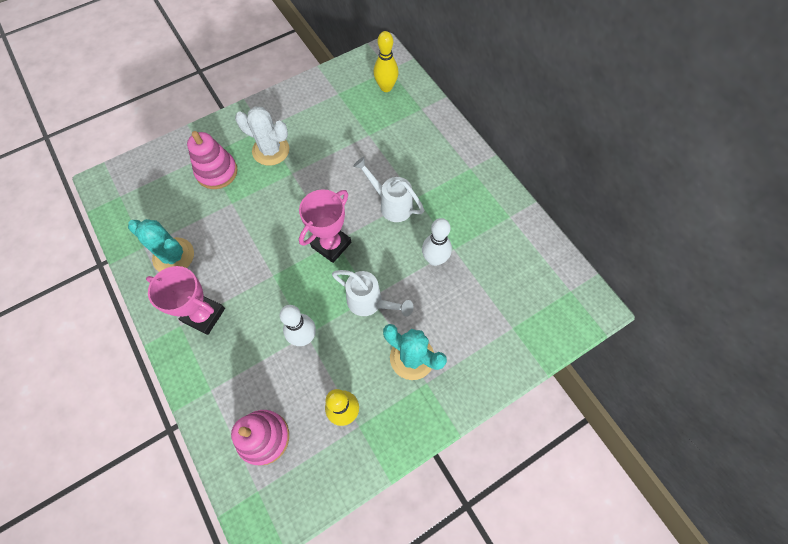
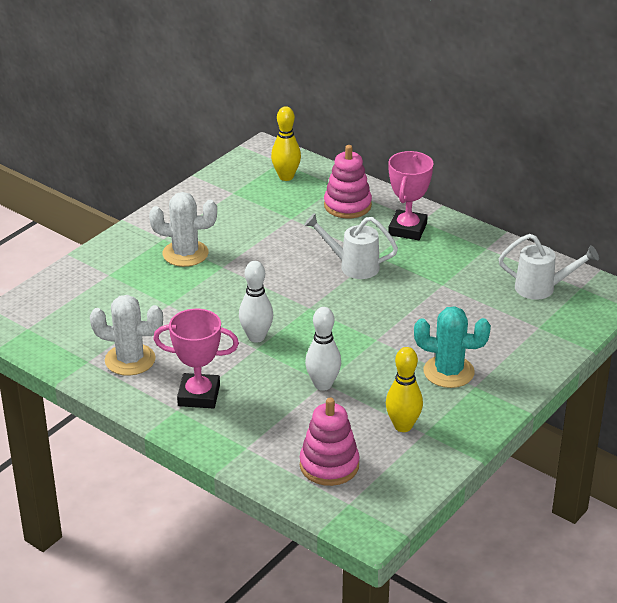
camera: 20 degrees left, 30 degrees down
turquoise cactus [128,219,194,272] -> white cactus [90,295,163,376]
pink stacking toy [187,131,238,189] -> pink stacking toy moved to [324,145,372,219]
pink trophy [299,189,351,263] -> pink trophy moved to [388,151,433,240]
white watering can [332,270,414,317] -> white watering can moved to [499,234,599,300]
white bowling pin [422,218,452,266] -> white bowling pin moved to [239,261,273,343]

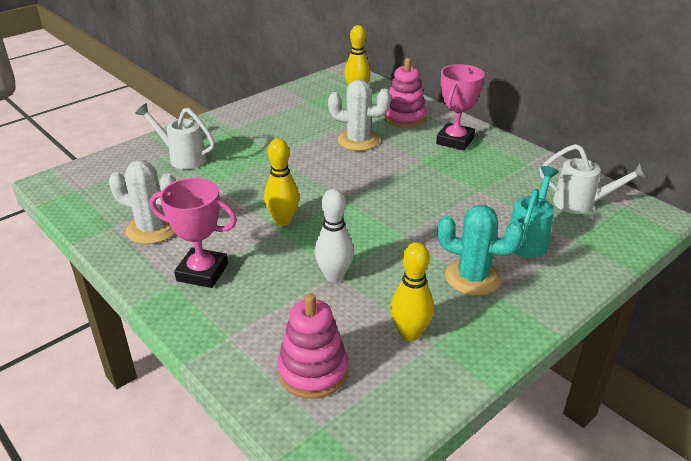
camera: 10 degrees right, 0 degrees up
white cactus [149,192,217,267] -> white cactus moved to [328,80,391,151]
white bowling pin [239,261,273,343] -> yellow bowling pin [264,139,299,226]
white watering can [304,213,398,279] -> white watering can moved to [135,103,215,169]
none -> turquoise watering can [509,166,559,258]

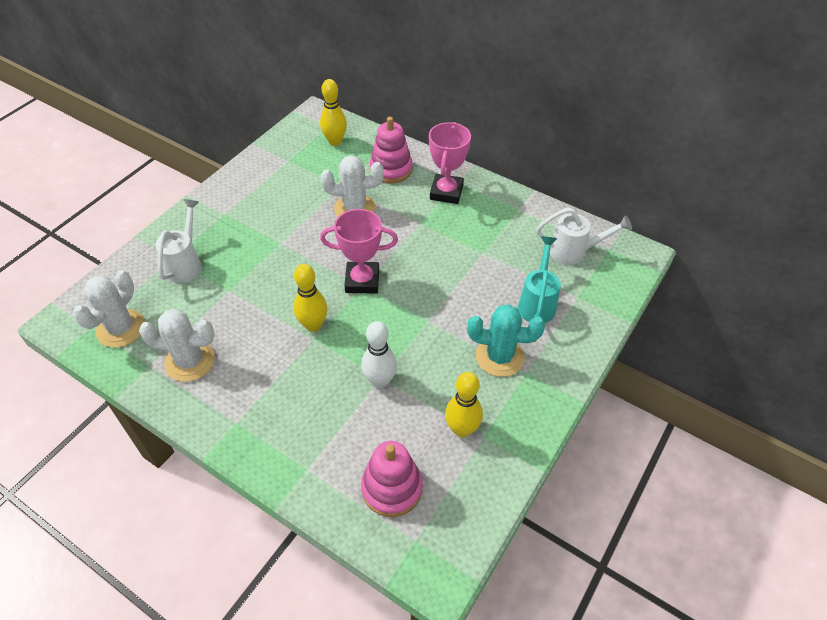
camera: 15 degrees left, 15 degrees up
white watering can [135,103,215,169] -> white watering can turned 90 degrees clockwise [155,199,202,283]
pink trophy [150,178,237,288] -> pink trophy moved to [320,209,398,294]
none -> white cactus [73,270,145,348]

